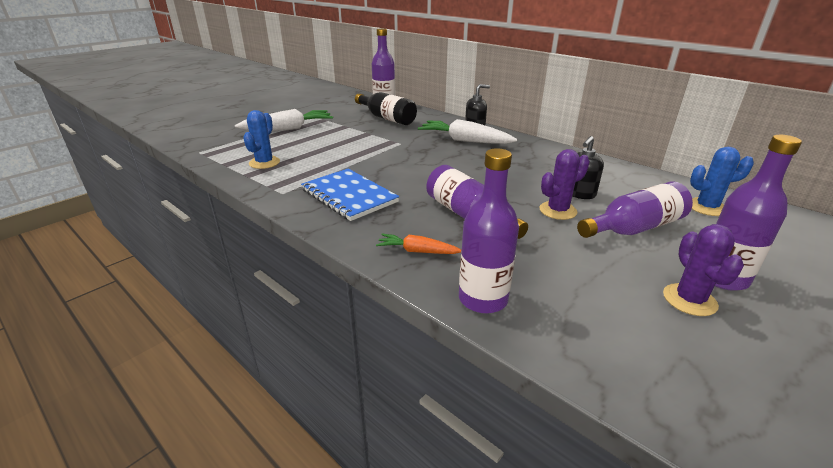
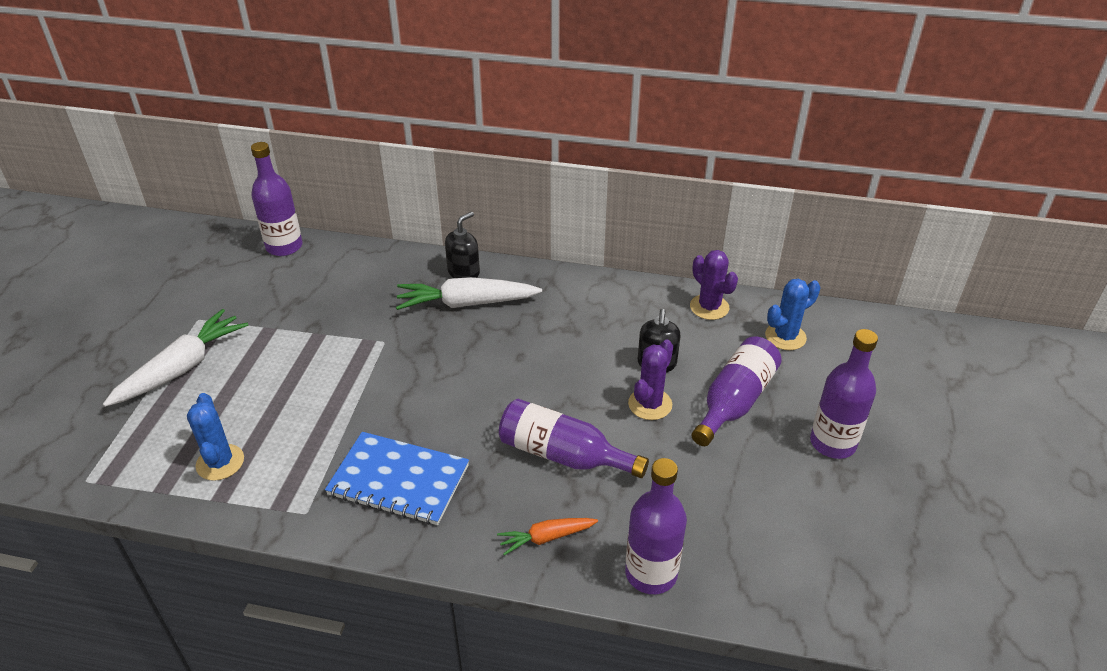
camera: 30 degrees left, 10 degrees up
black bottle [355,92,417,125] -> none
purple cactus [663,224,744,316] -> purple cactus moved to [690,250,738,320]

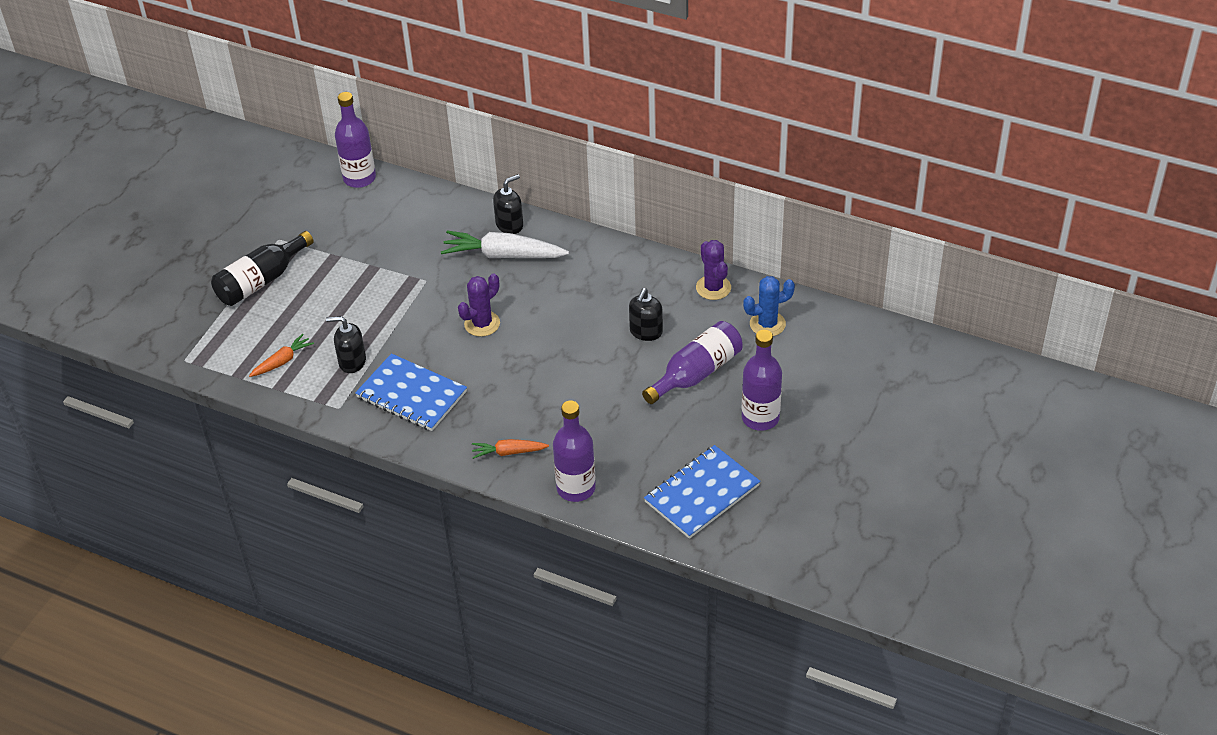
camera: 15 degrees right, 5 degrees up
white carrot [103,309,248,407] -> black bottle [211,231,314,306]
blue cactus [187,393,244,481] -> orange carrot [249,334,314,377]
purple bottle [499,399,649,478] -> none
purple cactus [628,339,673,420] -> purple cactus moved to [458,273,500,337]
none -> black soap dispenser [326,316,366,373]
none -> blue notebook [644,445,760,539]

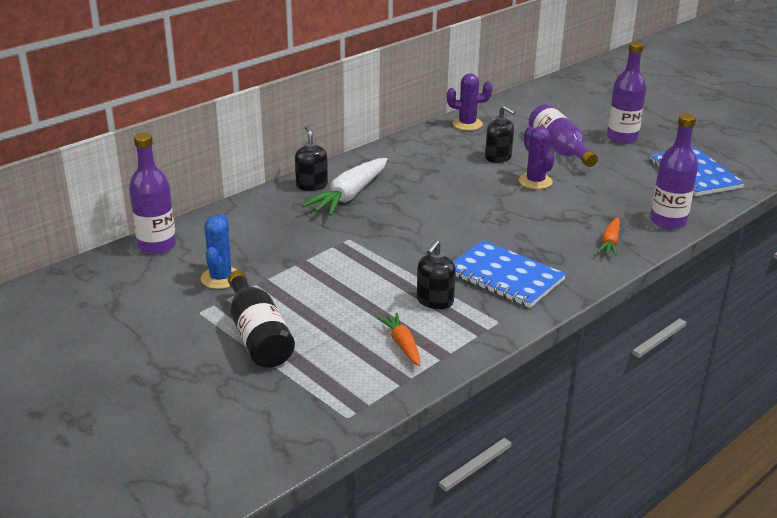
camera: 70 degrees left, 15 degrees down
blue notebook [355,353,467,431] -> blue notebook turned 75 degrees clockwise [453,240,566,308]
purple cactus [458,273,500,337] -> purple cactus moved to [519,126,555,189]
blue cactus [743,276,795,336] -> blue cactus moved to [201,214,237,289]

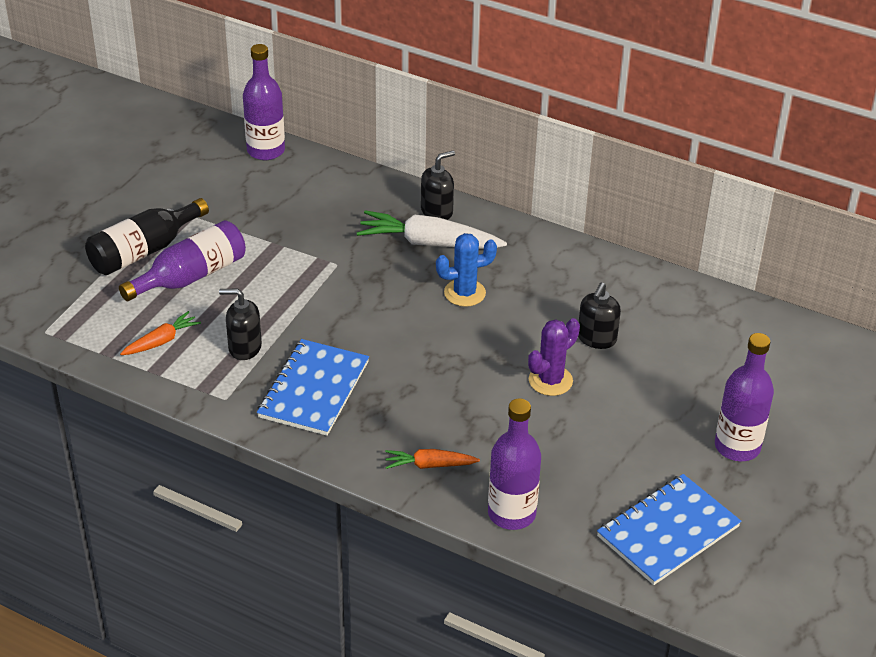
camera: 70 degrees right, 10 degrees up
blue cactus [201,214,237,289] -> blue cactus moved to [436,233,497,307]
purple cactus [447,73,492,131] -> none
purple bottle [529,104,598,167] -> purple bottle moved to [119,220,246,301]

